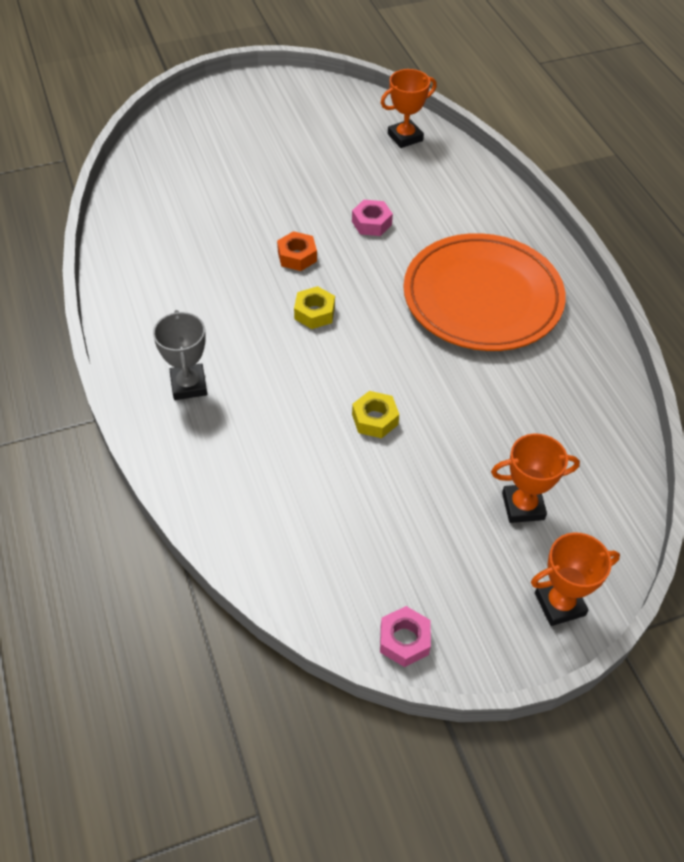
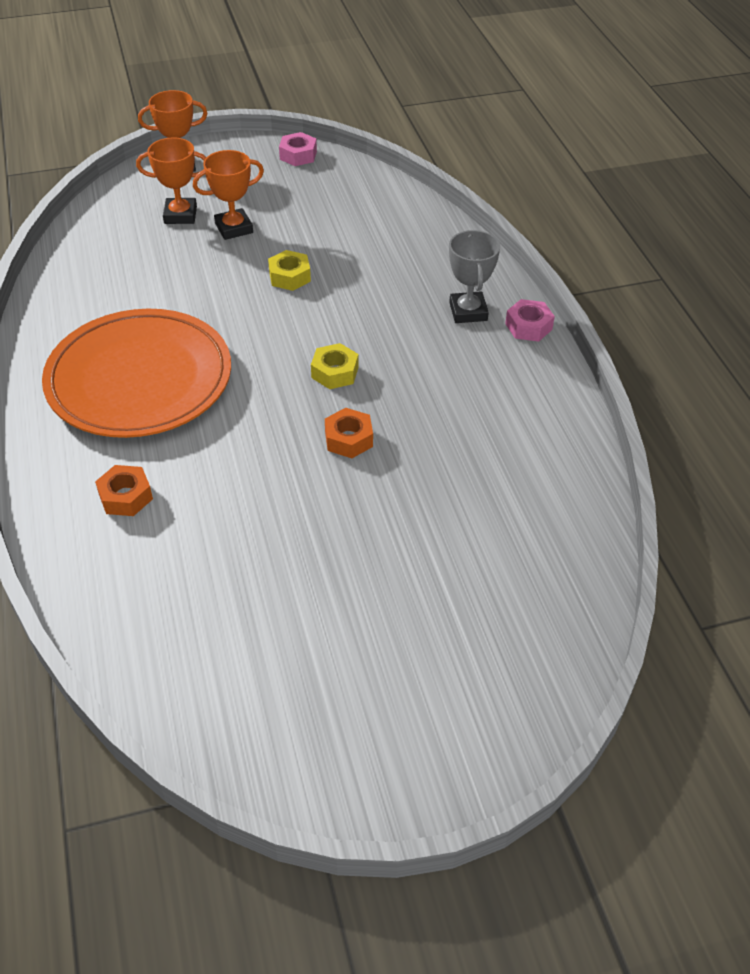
camera: 175 degrees left, 5 degrees down
pink nut [352,200,393,236] -> pink nut moved to [505,299,555,342]
orange trophy [381,69,437,148] -> orange trophy moved to [193,150,264,240]
none -> orange nut [95,465,153,516]

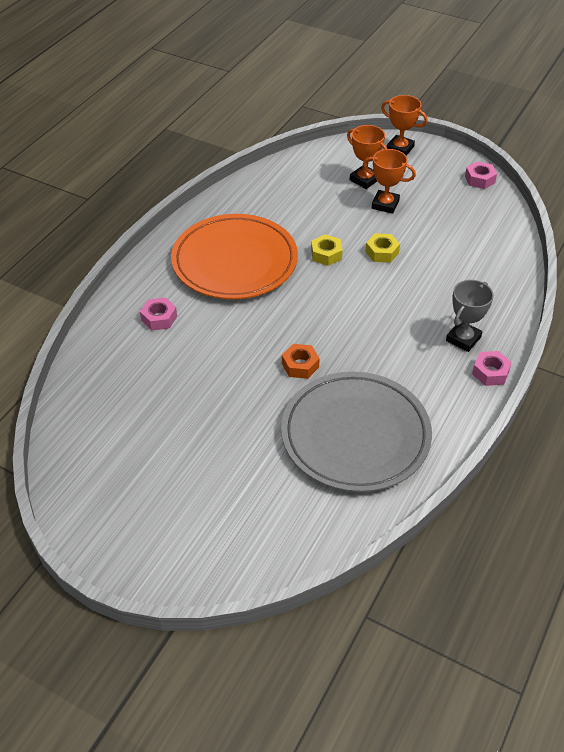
camera: 45 degrees right, 0 degrees up
orange nut [95,465,153,516] -> pink nut [140,297,177,331]
yellow nut [311,343,359,389] -> yellow nut moved to [311,234,342,266]
none -> grey plate [281,371,432,492]

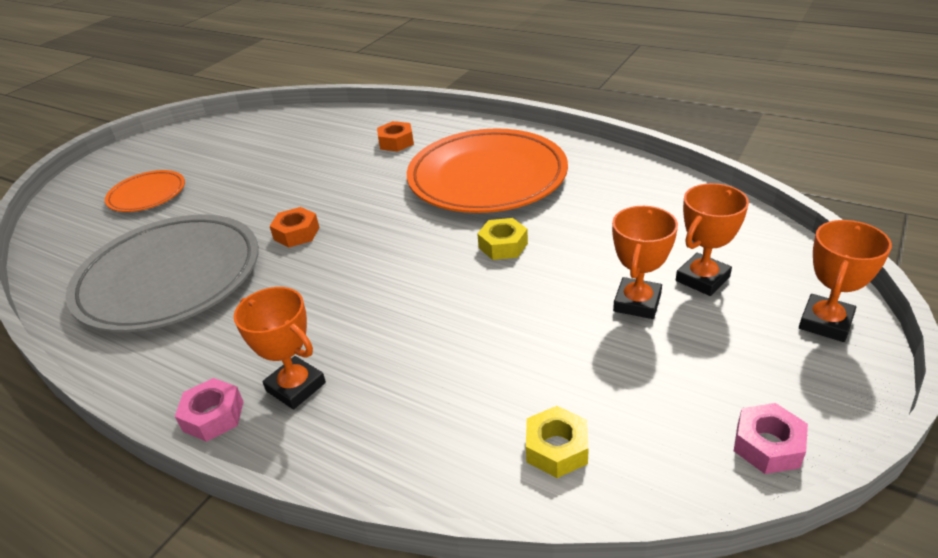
camera: 95 degrees right, 10 degrees down
pink nut [140,297,177,331] -> orange nut [377,121,414,152]
yellow nut [365,233,400,263] -> yellow nut moved to [526,406,589,478]
grey trophy [446,280,494,352] -> orange trophy [233,287,326,410]
none -> orange plate [105,170,185,212]

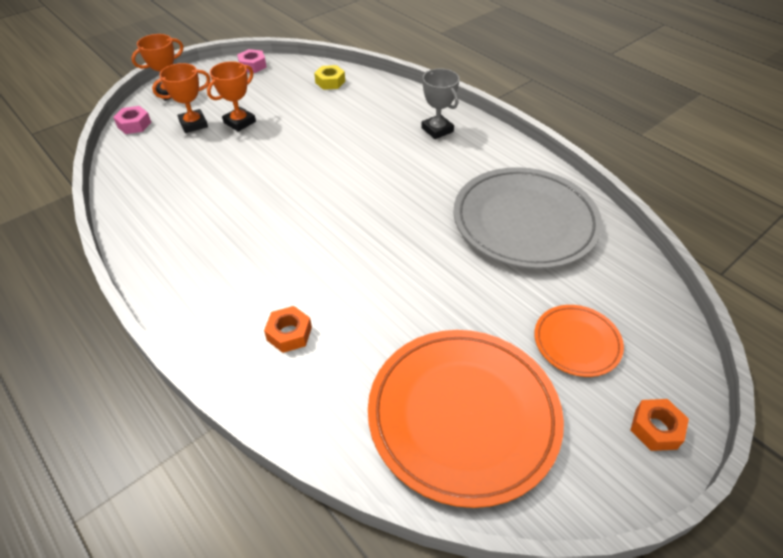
camera: 165 degrees left, 10 degrees up
pink nut [175,378,244,442] -> pink nut moved to [113,106,151,134]
orange trophy [233,287,326,410] -> grey trophy [421,68,460,139]
orange nut [270,207,320,247] -> orange nut moved to [630,399,689,451]
orange plate [407,128,568,213] -> orange plate moved to [368,330,564,508]
yellow nut [477,218,528,260] -> none

